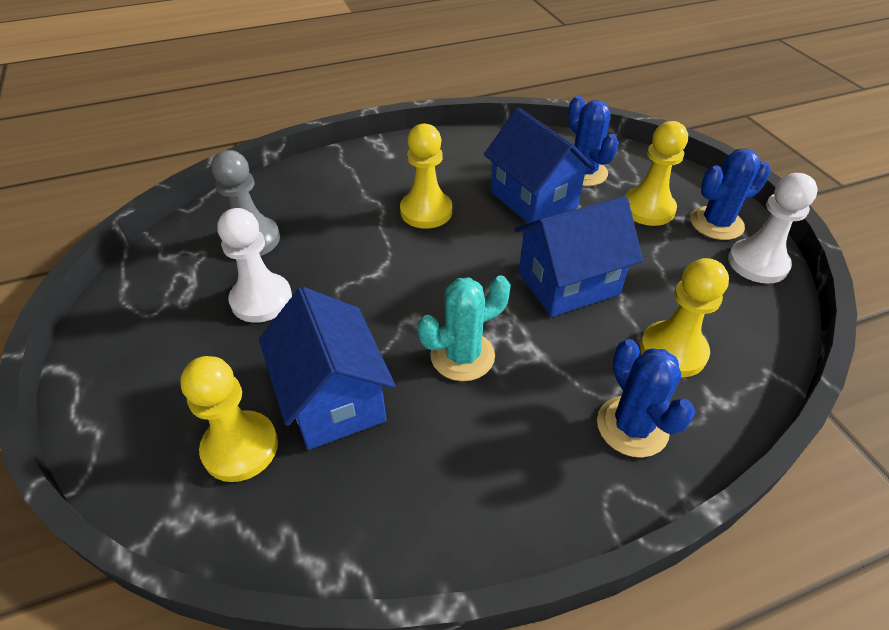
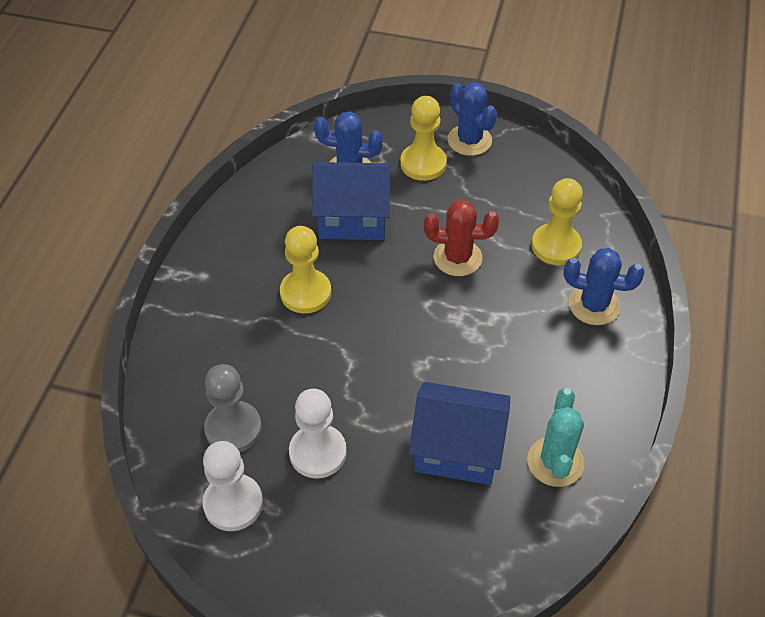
camera: 55 degrees left, 5 degrees up
yellow pawn [180,356,278,482] -> none
turquoise cactus [417,275,511,381] -> turquoise cactus moved to [527,388,584,487]
blue house [514,196,643,317] -> red cactus [424,200,499,276]
blue cactus [690,149,771,240] -> blue cactus turned 45 degrees counterclockwise [448,82,497,156]
white pawn [728,173,818,284] -> white pawn moved to [202,441,263,531]

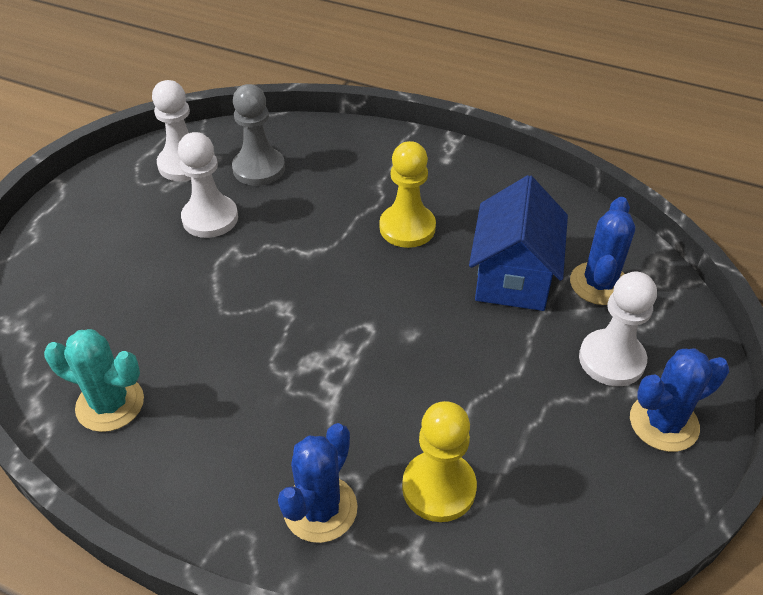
camera: 100 degrees right, 5 degrees down
yellow pawn [400,96,447,181] -> white pawn [579,272,657,386]
blue house [409,382,510,485] -> none
red cactus [424,200,499,276] -> none

